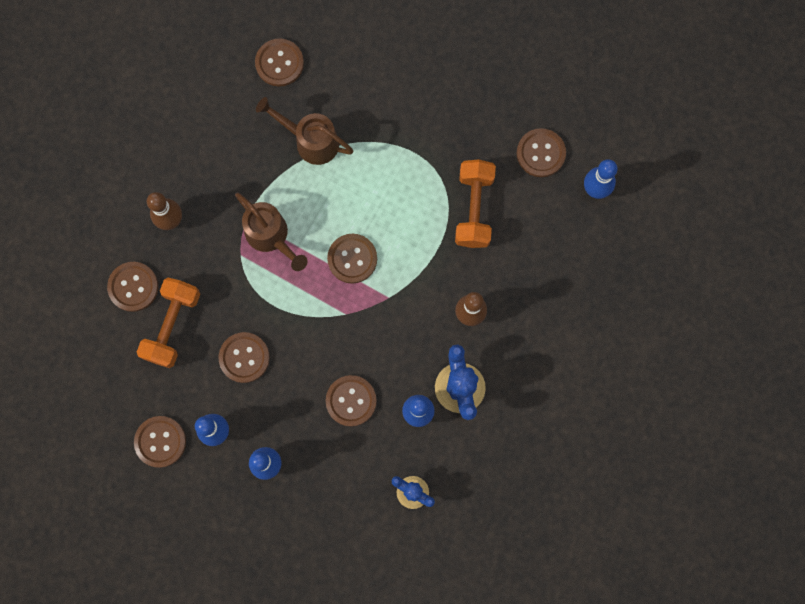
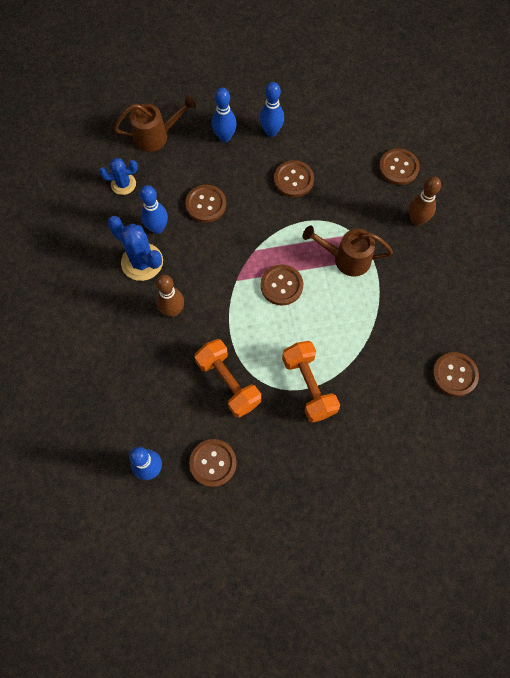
camera: 140 degrees right, 10 degrees down
brown button [134,416,186,468] -> none
orange dumbbell [137,278,200,368] -> orange dumbbell moved to [282,341,340,423]
brown watering can [256,97,353,165] -> brown watering can moved to [114,95,196,152]

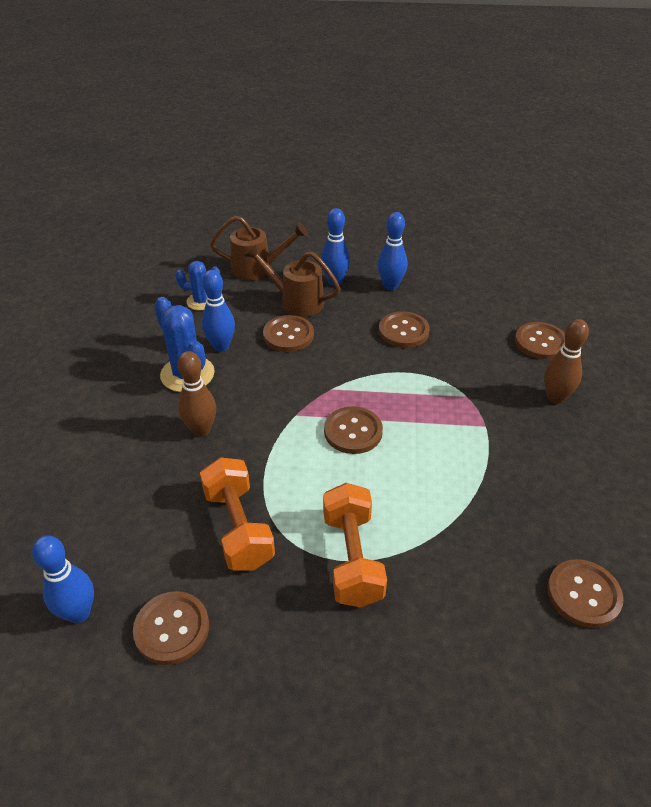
camera: 15 degrees right, 25 degrees down
brown watering can [303,225,393,277] -> brown watering can moved to [245,244,341,317]

